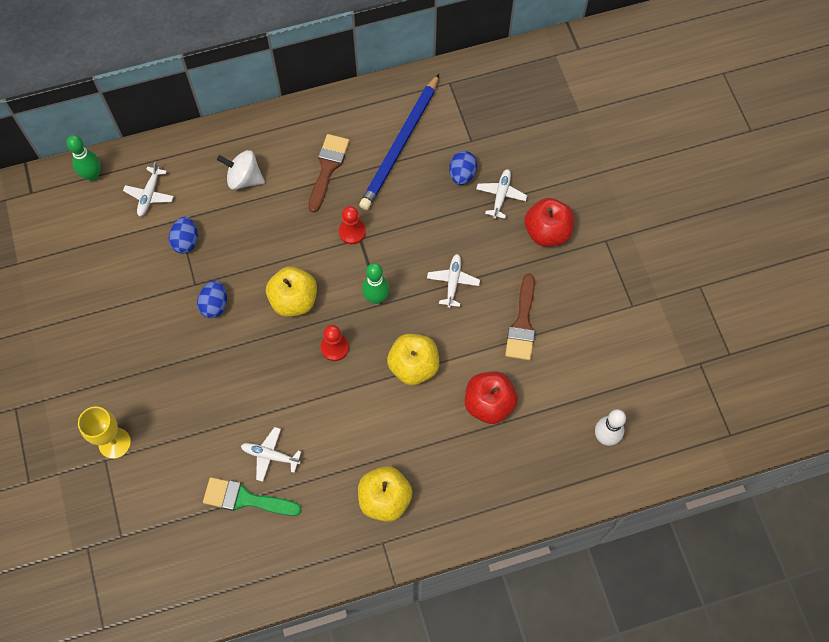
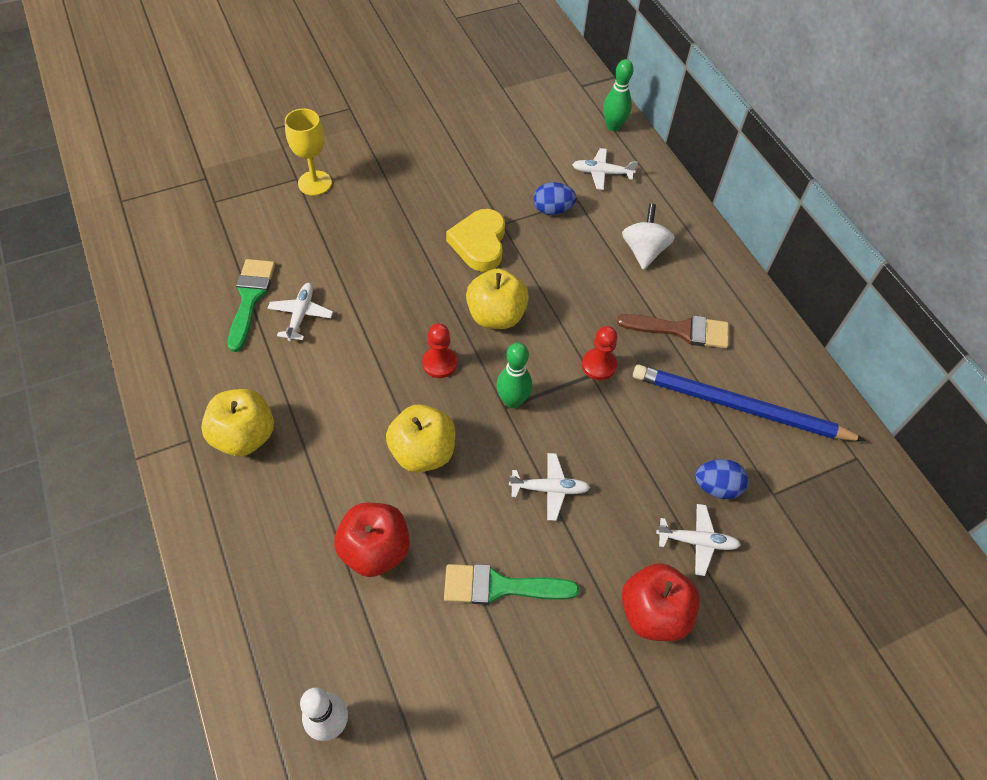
camera: 80 degrees right, 10 degrees down
blue egg [197,280,227,318] -> yellow heart [446,209,505,272]
brown brush [505,274,535,360] -> green brush [444,564,579,605]

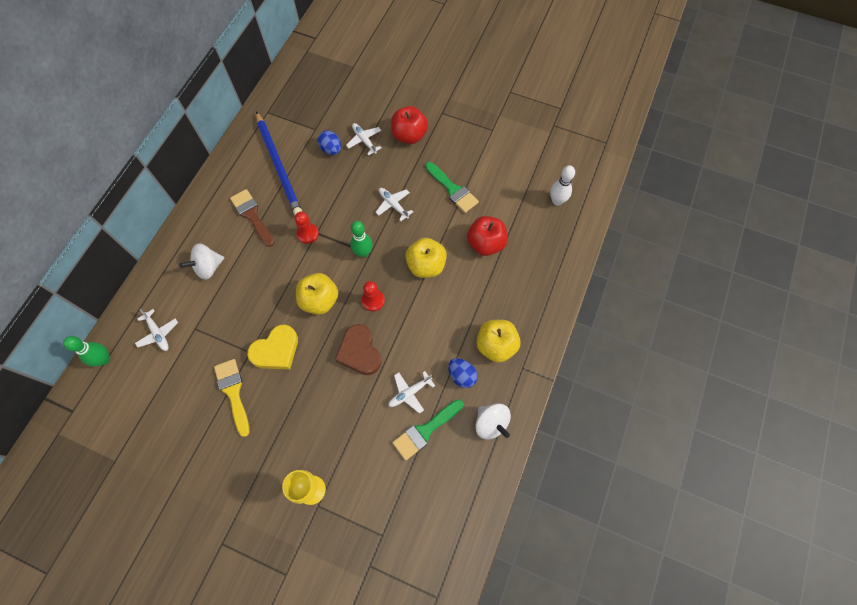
camera: 130 degrees left, 10 degrees up
blue egg [533,182,577,215] -> blue egg moved to [448,358,478,388]
none -> yellow brush [214,359,250,437]
none -> brown heart [335,324,382,375]
none -> white spinning top [475,403,511,439]

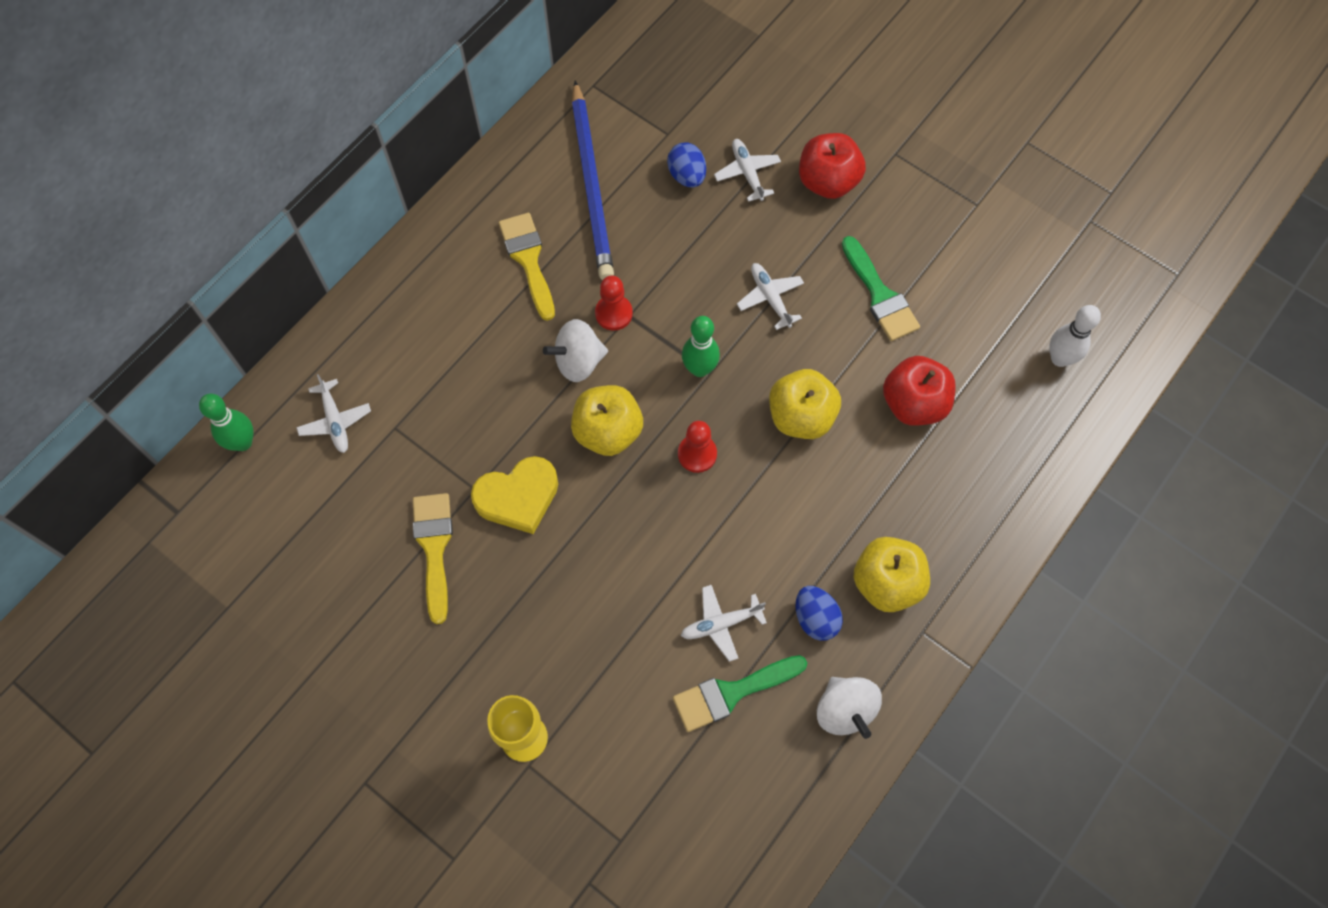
camera: 15 degrees right, 0 degrees up
white spinning top [180,243,224,280] -> white spinning top moved to [543,319,608,382]
brown brush [230,189,274,247] -> yellow brush [499,213,555,321]
brown heart [335,324,382,375] -> none

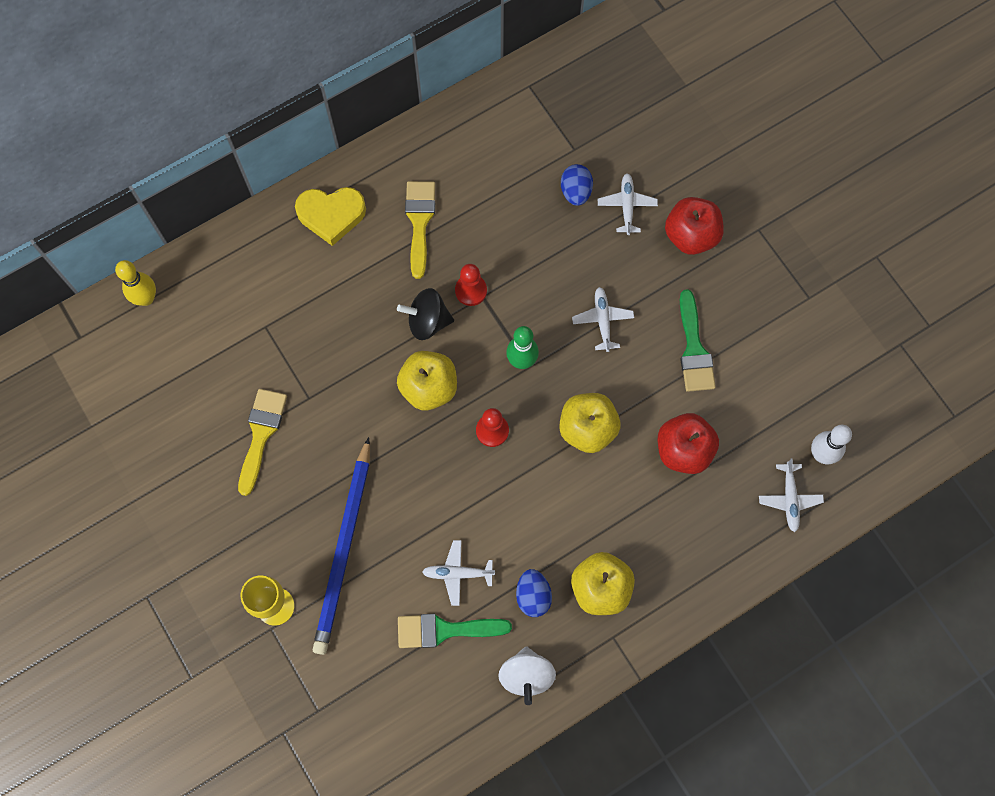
camera: 20 degrees right, 5 degrees up
green bowling pin [199,394,254,451] -> yellow bowling pin [115,260,156,306]
white plane [296,374,371,453] -> white plane moved to [759,458,824,532]
yellow heart [471,456,558,534] -> yellow heart moved to [295,187,366,246]
white spinning top [543,319,608,382] -> black spinning top [397,288,454,340]
blue pencil [572,81,614,280] -> blue pencil moved to [312,437,370,655]

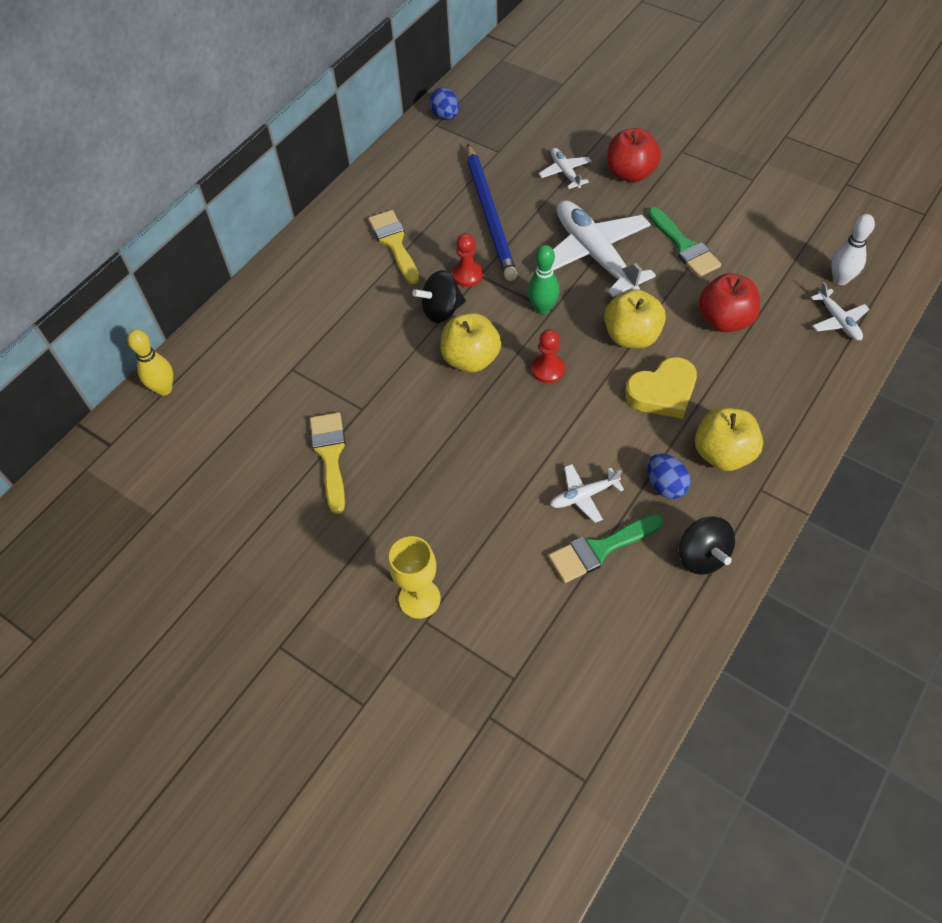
camera: 20 degrees left, 15 degrees down
yellow heart [295,187,366,246] -> yellow heart moved to [625,357,697,419]
blue pencil [312,437,370,655] -> blue pencil moved to [467,144,517,281]
white spinning top [498,646,556,705] -> black spinning top [679,516,735,574]
blue egg [561,164,593,206] -> blue egg moved to [429,87,459,120]
white plane [572,287,634,352] -> white plane [552,200,656,297], size x2.11

